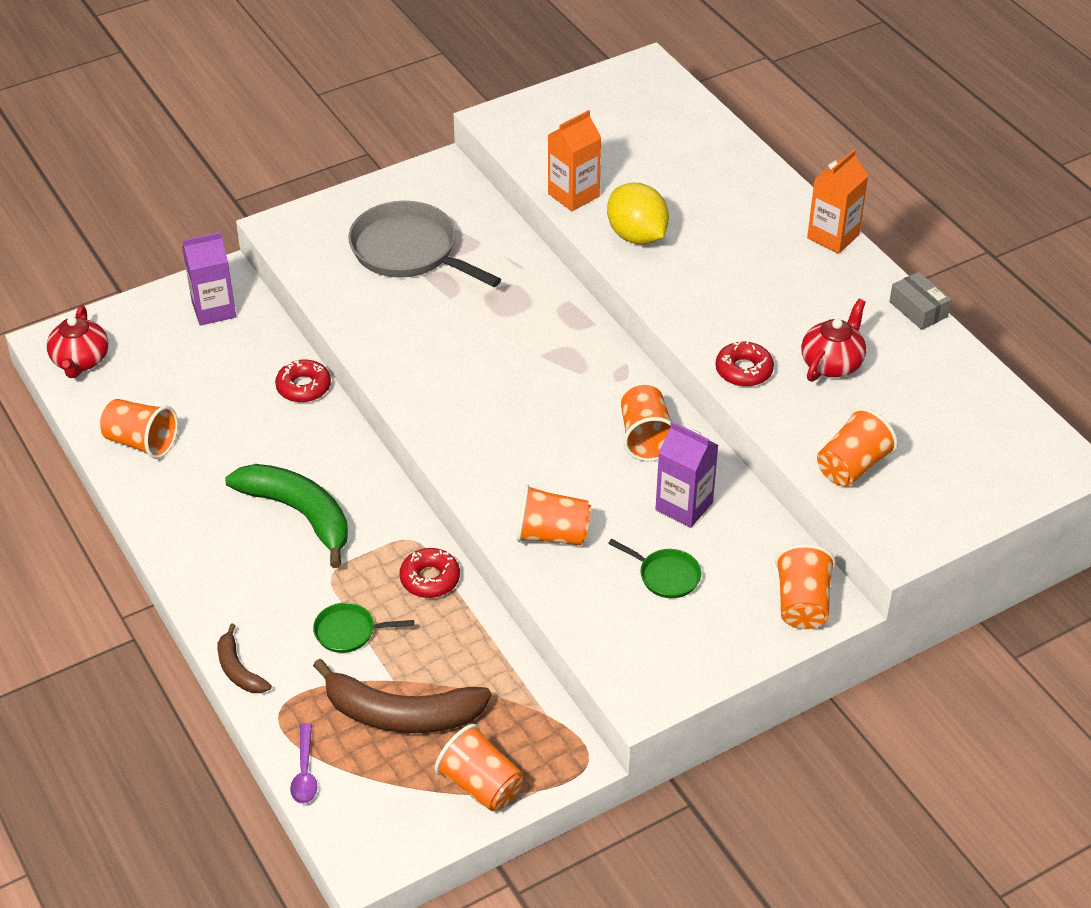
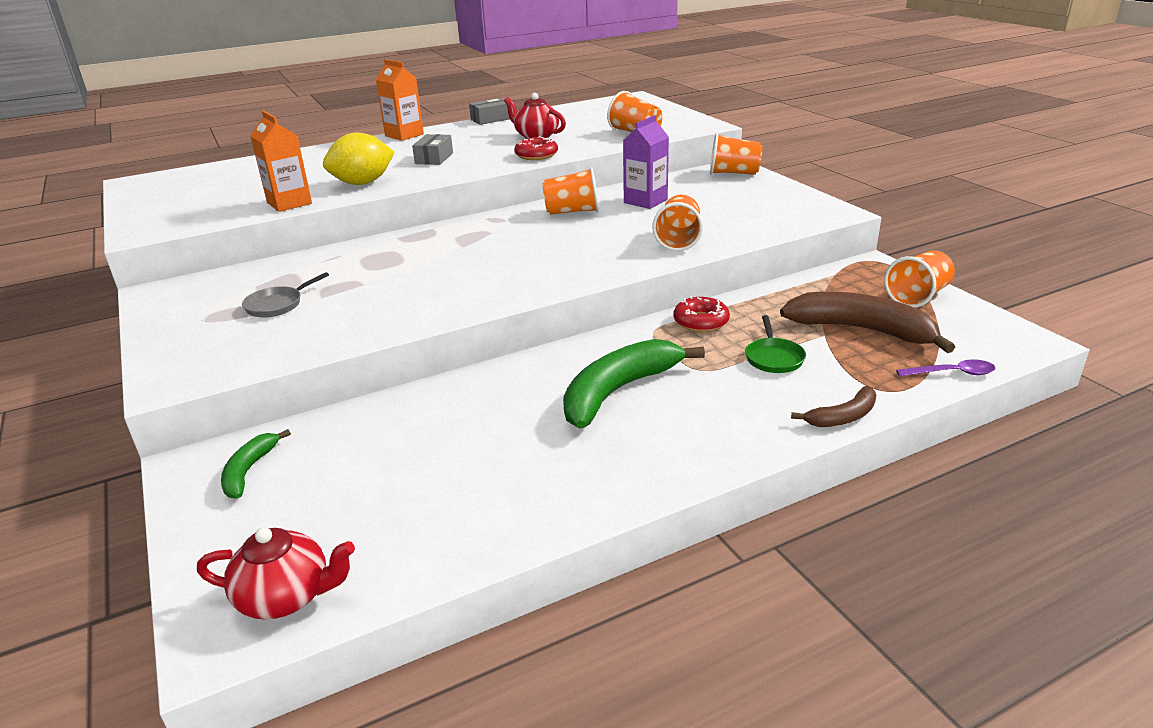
camera: 85 degrees left, 15 degrees down
orange cup [100,399,178,459] -> none
purple carton [182,232,236,326] -> green banana [221,429,291,499]
red donut [275,359,331,402] -> none
brown banana [313,659,491,733] -> brown banana turned 75 degrees counterclockwise [780,292,955,353]
grey pan [348,201,501,287] -> grey pan [242,272,329,317], size x0.48
green pan [608,539,701,598] -> none
none -> grey box [412,134,453,165]

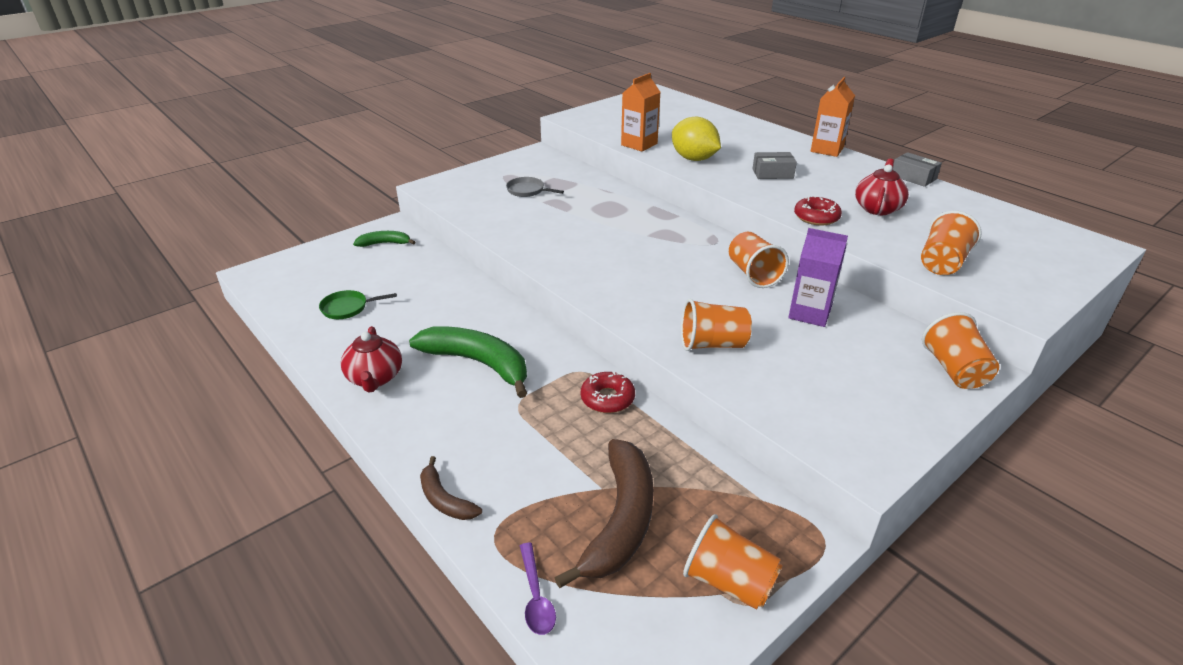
camera: 75 degrees right, 5 degrees up
red teapot [197,527,355,620] -> red teapot moved to [341,326,402,392]
green pan [745,315,806,373] -> green pan moved to [319,290,397,319]

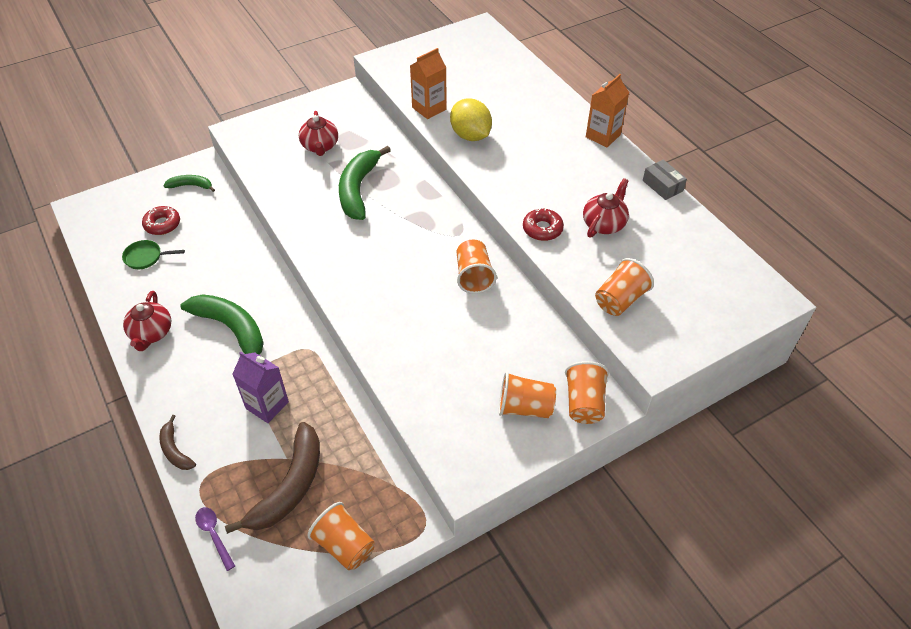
camera: 10 degrees right, 15 degrees up
grey pan [506,177,564,197] -> red teapot [299,111,338,156]
purple spoon [520,543,556,635] -> purple spoon turned 150 degrees clockwise [195,507,235,571]
red donut [580,371,635,413] -> red donut moved to [142,206,180,235]
orange cup [681,298,752,351] -> orange cup moved to [499,372,556,418]
grey box [752,152,797,179] -> none
purple carton [788,228,848,327] -> purple carton moved to [233,351,289,423]
none -> green banana [339,146,391,220]

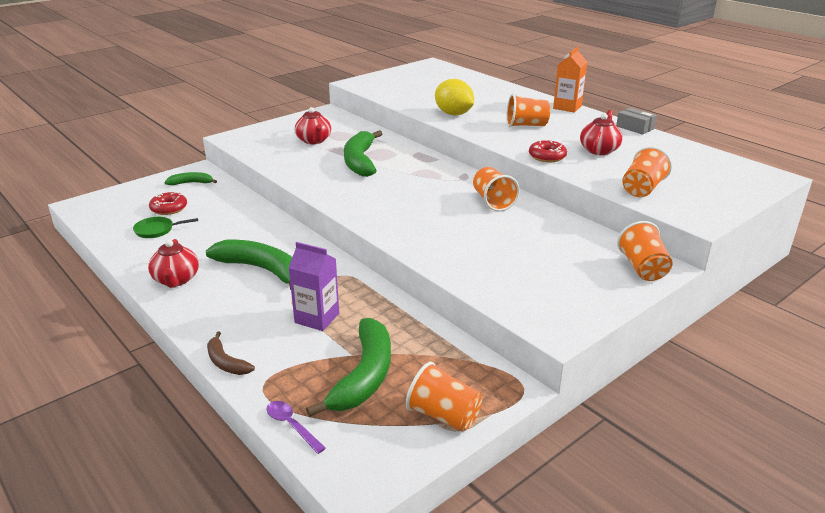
camera: 10 degrees left, 20 degrees down
brown banana [225,422,320,534] -> green banana [306,318,391,417]
orange carton [410,48,447,119] -> none
orange cup [499,372,556,418] -> orange cup moved to [506,94,550,127]

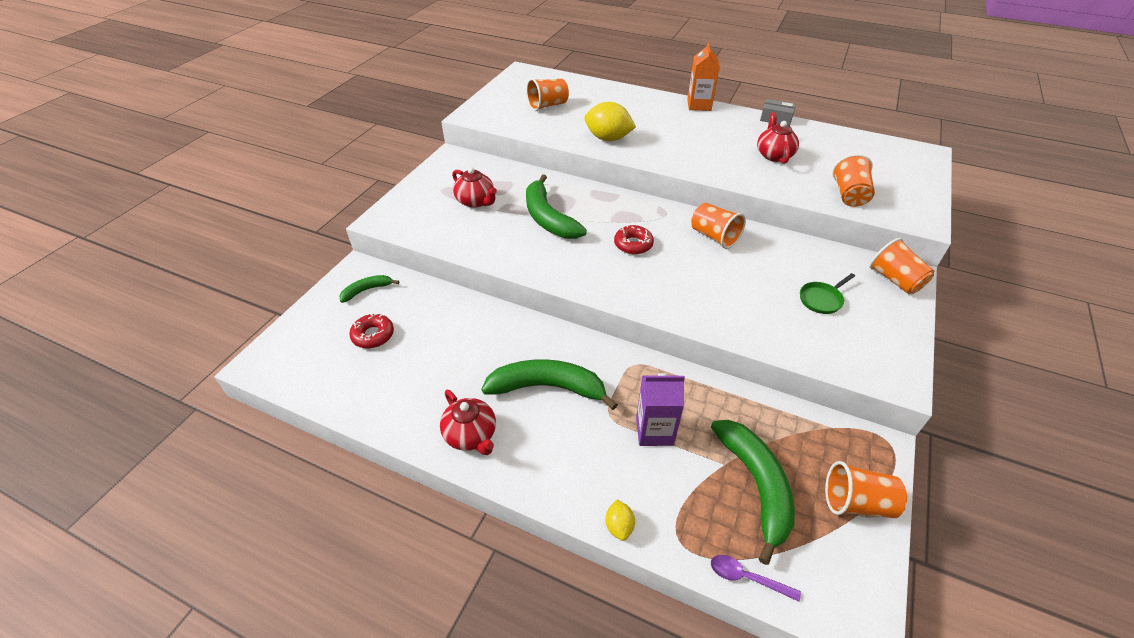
camera: 25 degrees left, 15 degrees up
green pan [133,217,198,238] -> green pan moved to [800,273,855,314]
brown banana [207,332,255,375] -> yellow lemon [605,500,635,541]
orange cup [506,94,550,127] -> orange cup moved to [526,78,569,111]
red donut [529,139,567,162] -> red donut moved to [614,225,654,255]

